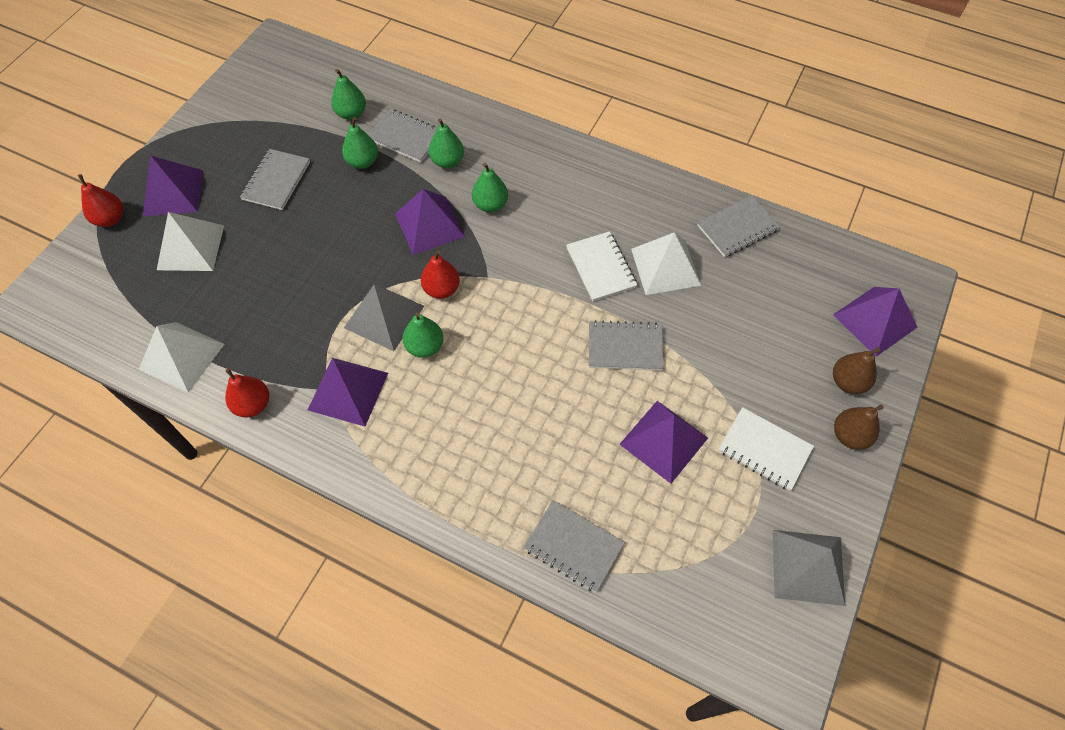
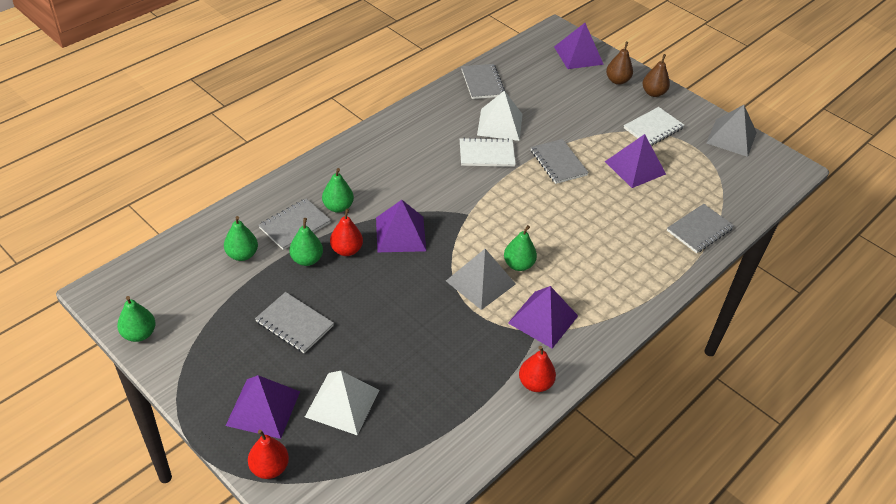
camera: 75 degrees left, 15 degrees down
white pyramid [139,322,224,393] -> none
red pear [421,250,460,299] -> red pear moved to [330,209,363,256]
green pear [472,163,508,212] -> green pear moved to [117,296,156,342]
grey notebook [589,320,664,371] -> grey notebook turned 45 degrees counterclockwise [531,139,589,184]

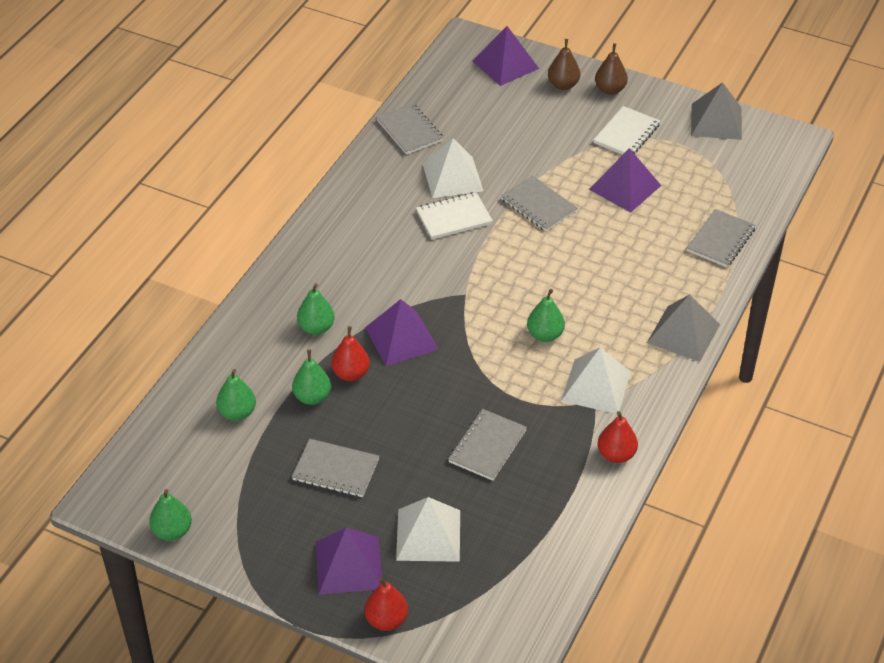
camera: 15 degrees left, 0 degrees up
grey notebook [259,198,331,250] -> grey notebook moved to [448,409,527,481]
grey pyramid [446,249,516,310] -> grey pyramid moved to [647,294,720,362]
purple pyramid [508,286,578,348] -> white pyramid [561,347,631,414]

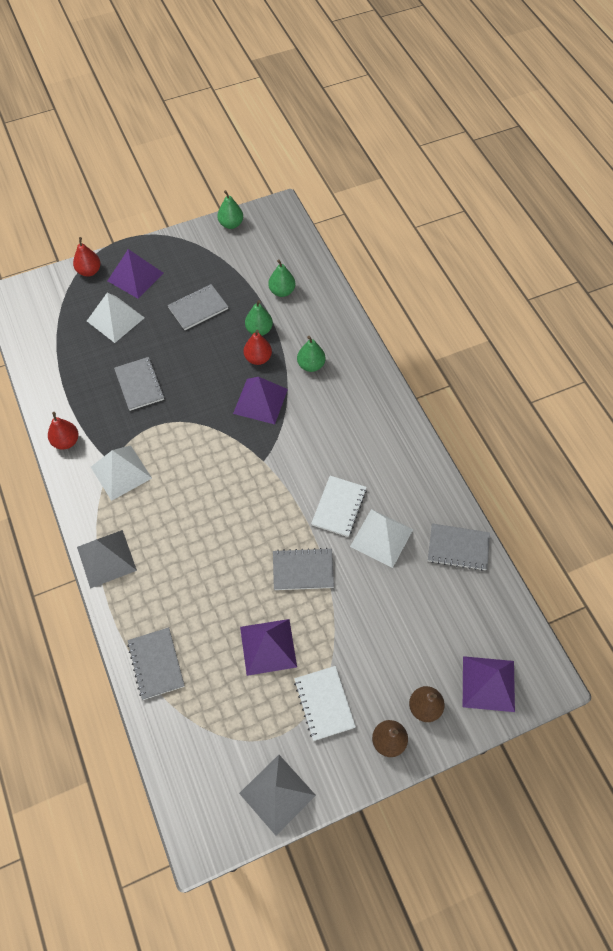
camera: 130 degrees right, 15 degrees up
green pear [527,289,565,342] -> none

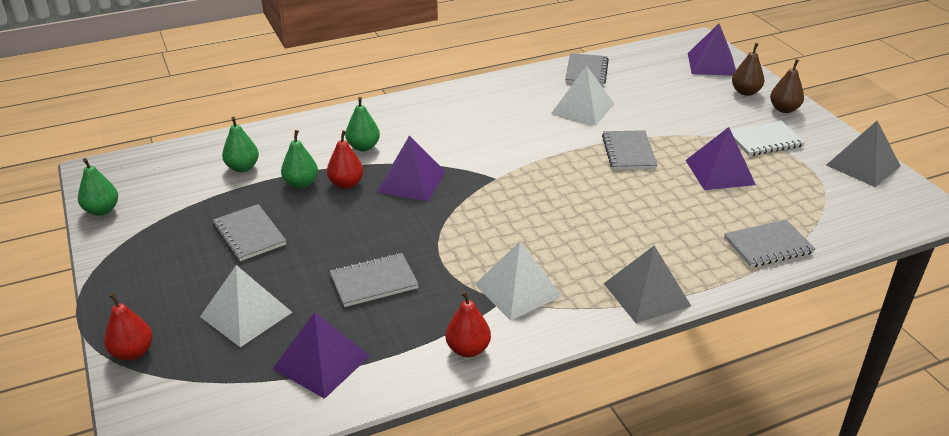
camera: 90 degrees left, 25 degrees down
purple pyramid [108,249,163,299] -> purple pyramid moved to [273,312,370,399]
white notebook [311,476,367,537] -> none

